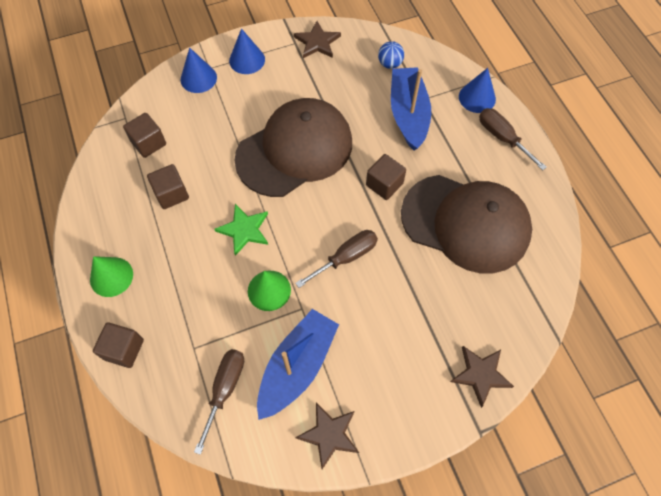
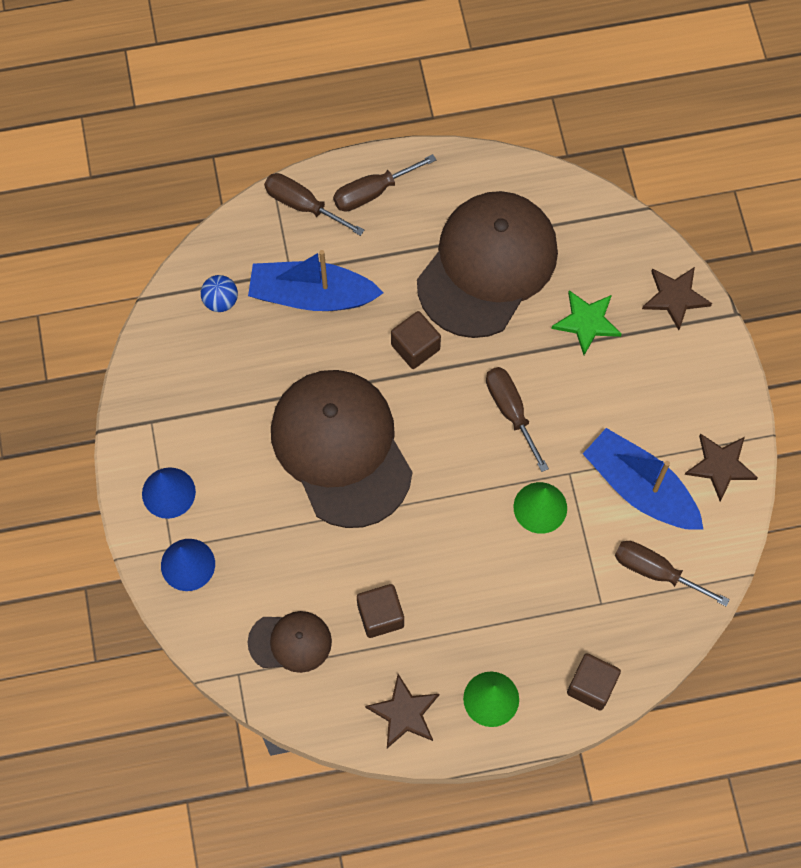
camera: 80 degrees left, 5 degrees up
brown cube [123,113,166,158] -> brown cap [248,611,332,673]
green star [214,204,268,256] -> green star moved to [551,290,622,355]
brown star [294,21,341,58] -> brown star moved to [365,674,440,748]
blue cone [459,68,496,113] -> brown screwdriver [264,173,364,236]

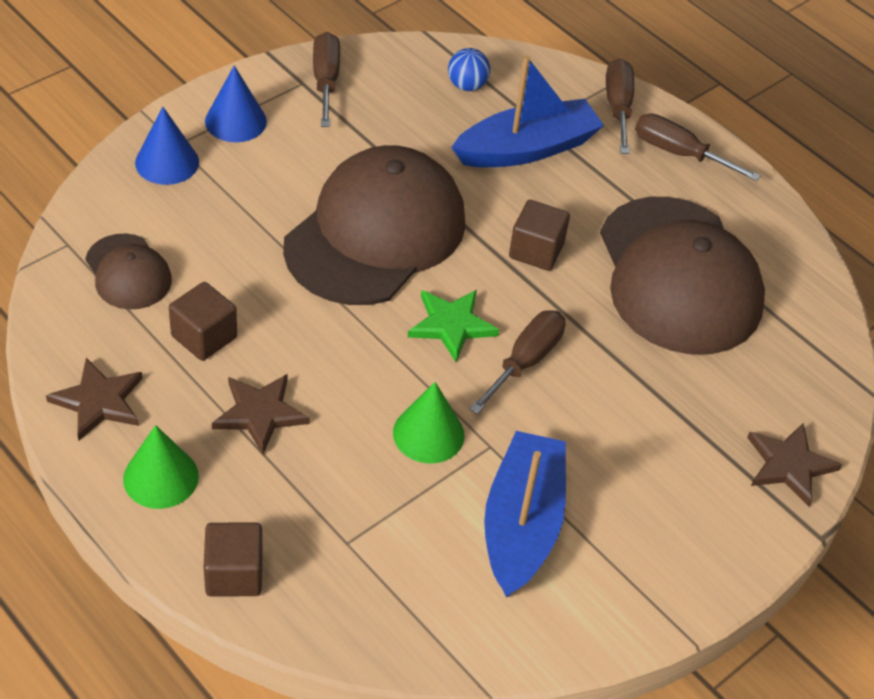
camera: 55 degrees right, 20 degrees down
blue boat [248,250,384,311] -> blue boat turned 90 degrees clockwise [451,55,604,168]
brown cap [417,191,558,338] -> brown cap turned 75 degrees clockwise [600,197,765,355]
green star [551,290,622,355] -> green star moved to [408,290,499,362]
brown screwdriver [615,541,730,606] -> brown screwdriver moved to [313,32,340,127]
brown star [685,433,758,502] -> brown star moved to [212,374,310,454]

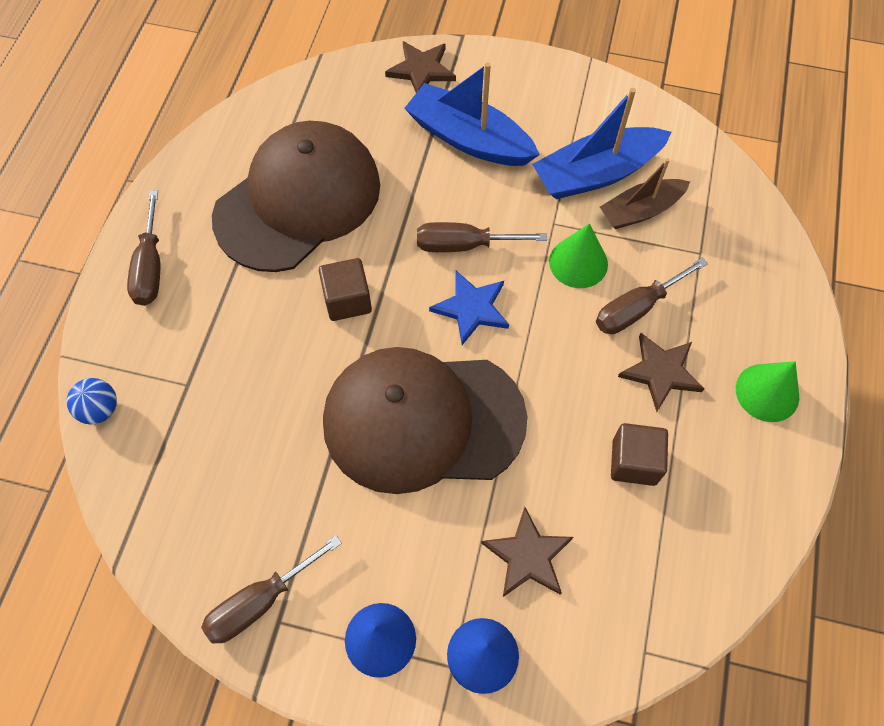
camera: 120 degrees left, 15 degrees up
brown star [46,358,143,440] -> brown star moved to [481,507,573,597]
brown cap [85,234,172,310] -> none
brown cube [204,523,263,597] -> none
green star [408,290,499,362] -> blue star [429,271,509,345]
blue ball [448,48,490,91] -> blue ball moved to [66,378,117,424]
blue boat [451,55,604,168] -> blue boat moved to [404,62,540,166]
brown screwdriver [606,59,634,154] -> brown screwdriver moved to [596,258,708,334]
none -> brown boat [600,158,690,229]

